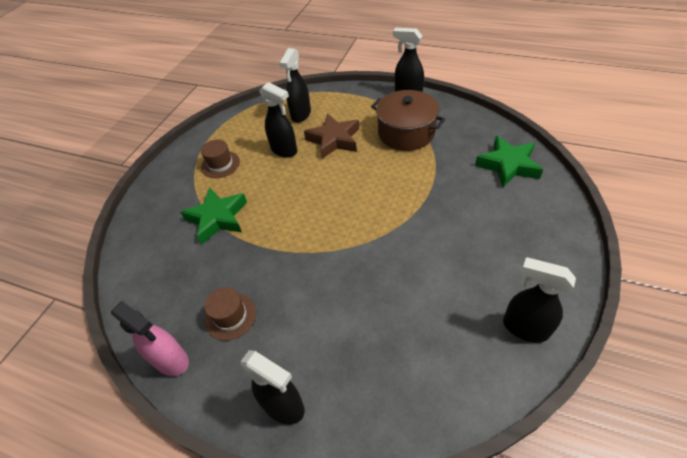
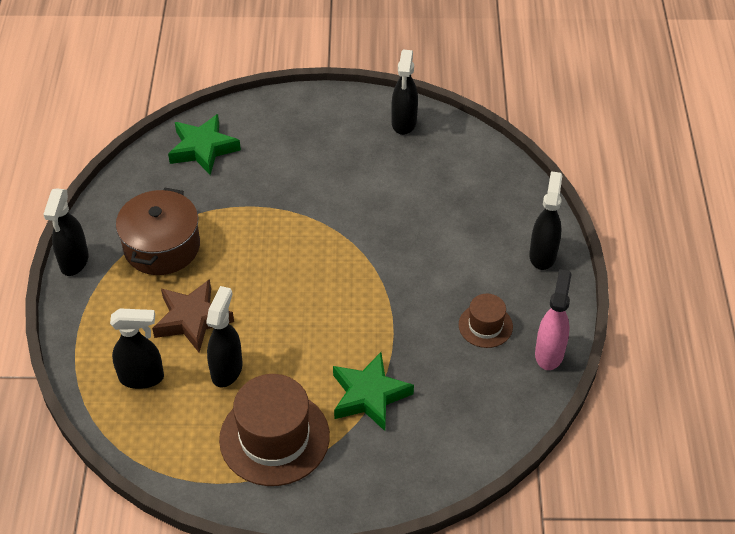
camera: 115 degrees left, 0 degrees up
brown hat [201,140,240,178] -> brown hat [219,374,330,486], size x1.90

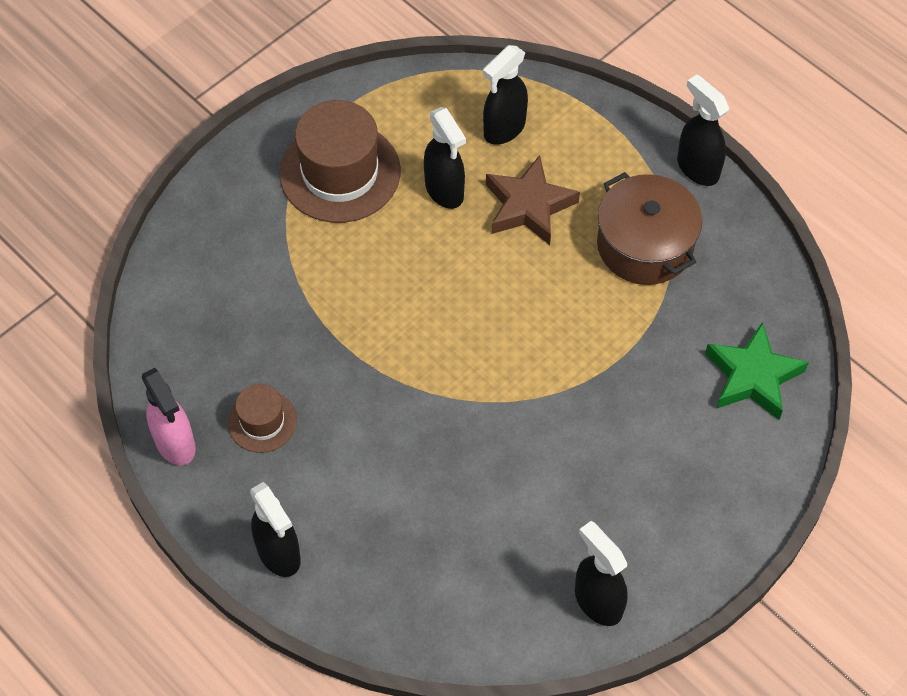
camera: 135 degrees right, 10 degrees up
green star [333,352,414,431] -> none

